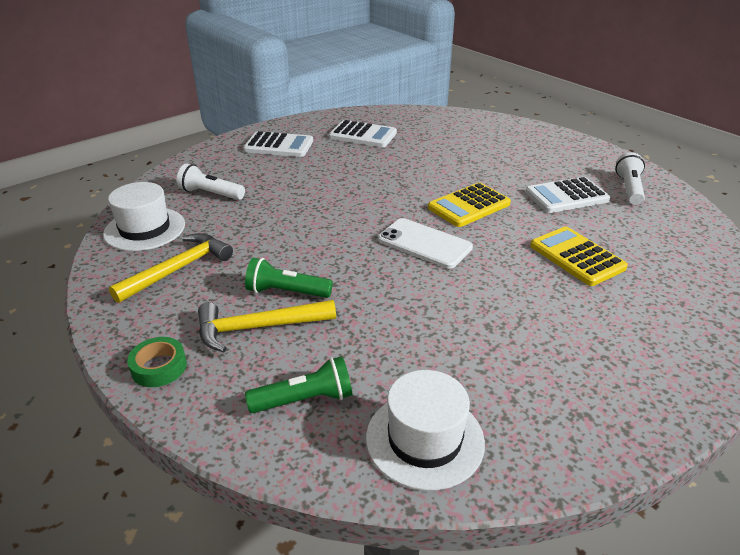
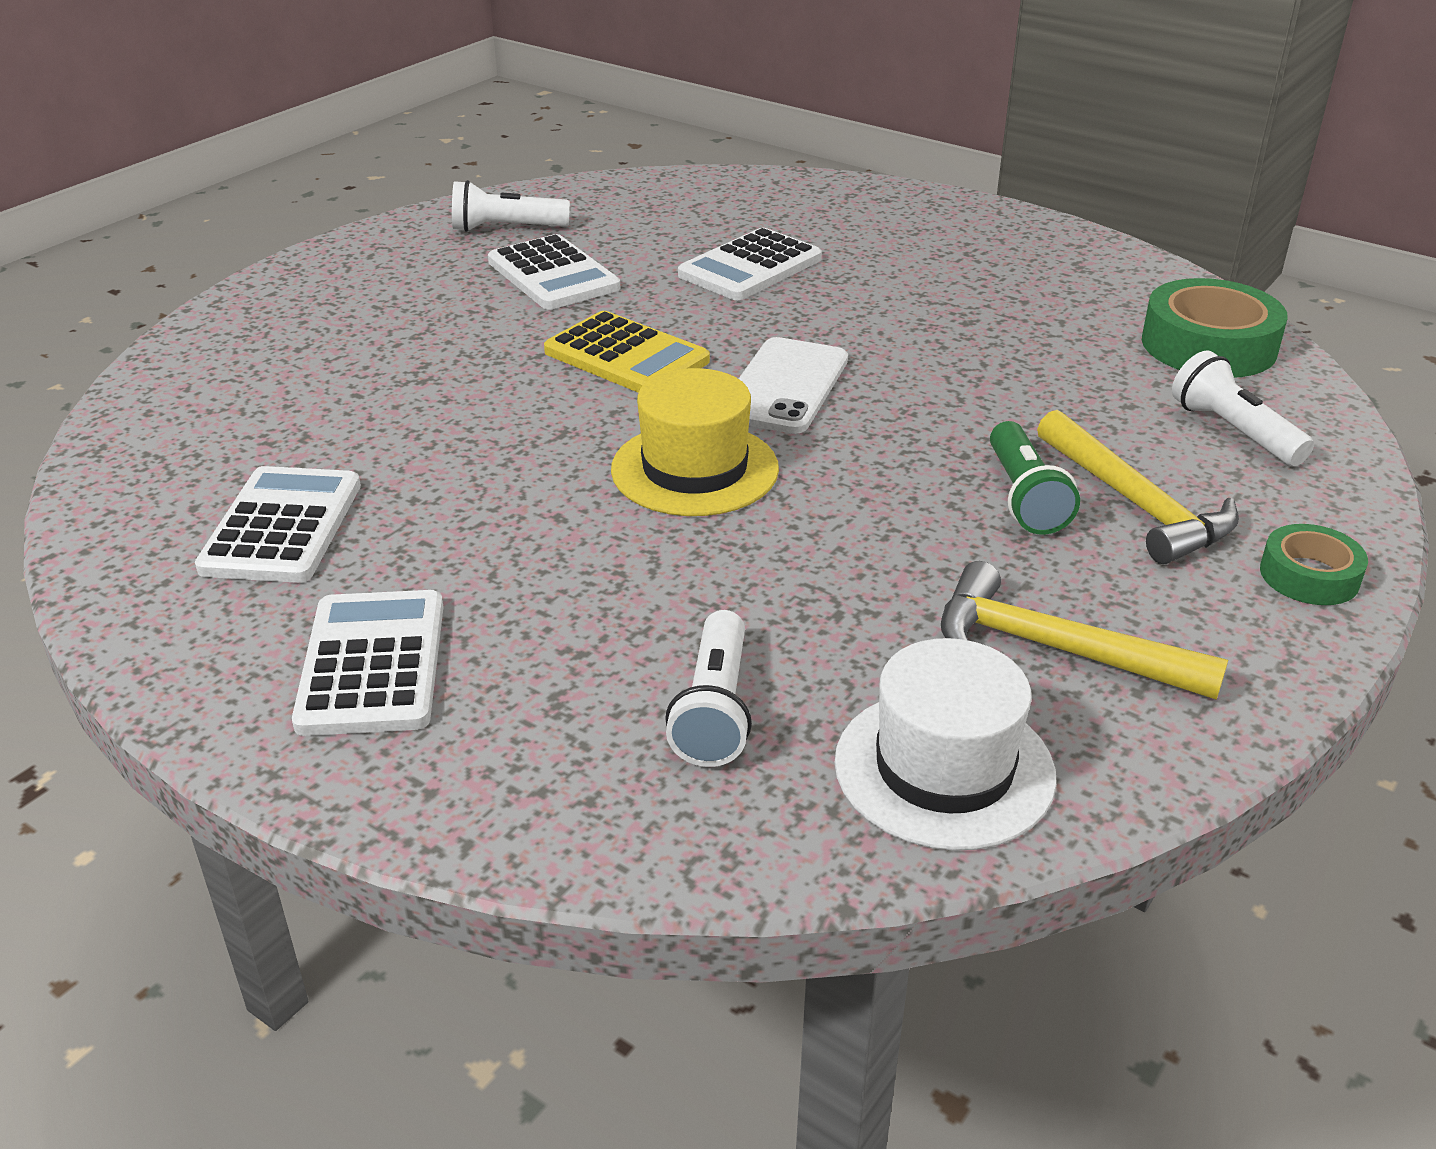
camera: 105 degrees left, 0 degrees up
green flashlight [245,356,352,413] -> white flashlight [1172,350,1314,466]
white hat [366,370,485,491] -> green tape [1142,278,1288,378]
yellow calculator [530,227,628,286] -> white calculator [678,228,822,300]
none -> yellow hat [611,368,779,516]

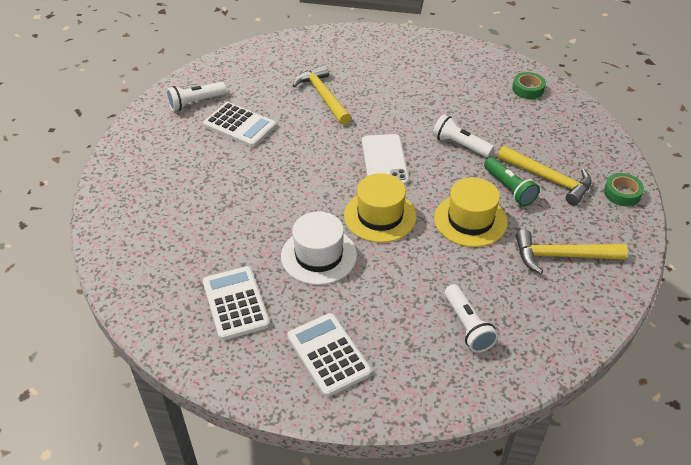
camera: 25 degrees left, 10 degrees up
yellow calculator [544,311,710,393] -> none
white calculator [678,228,822,300] -> yellow hammer [292,65,351,125]
white hat [834,638,1057,851] -> white hat moved to [281,211,357,285]
green tape [1142,278,1288,378] -> green tape [512,72,546,99], size x0.57
white flashlight [1172,350,1314,466] -> white flashlight moved to [433,114,494,157]
none -> yellow hat [434,177,508,247]

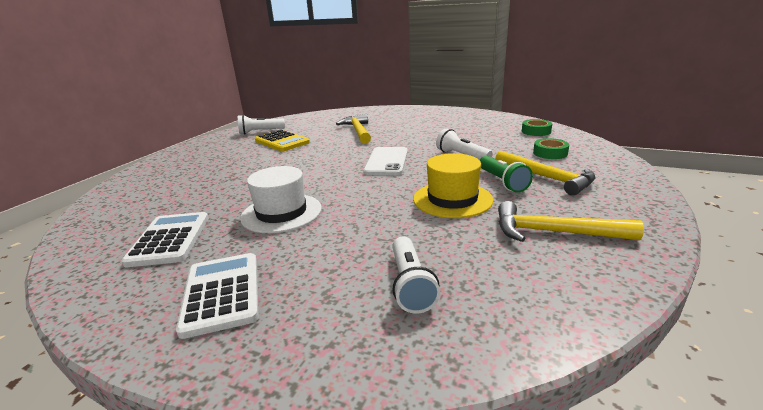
camera: 15 degrees right, 20 degrees down
white calculator [203,102,276,147] -> yellow calculator [255,130,310,152]
yellow hat [344,173,417,243] -> none
green tape [604,173,644,206] -> green tape moved to [533,138,569,159]

